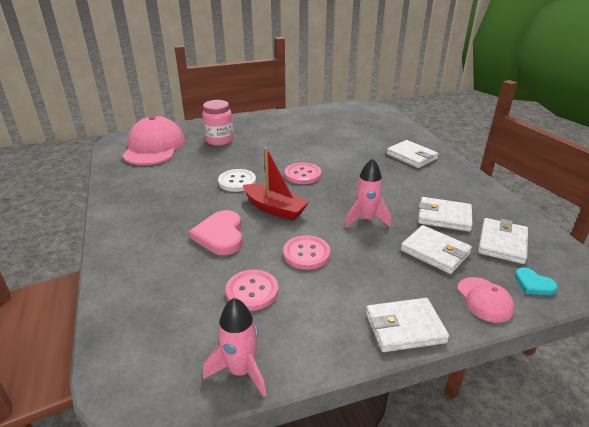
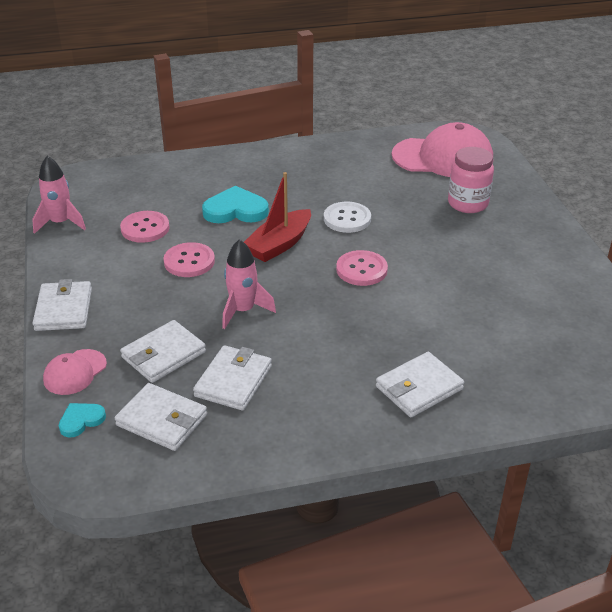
camera: 95 degrees right, 5 degrees up
pink heart [189,210,243,255] -> turquoise heart [202,186,269,223]
pink cap [457,277,514,323] -> pink cap turned 45 degrees counterclockwise [43,349,107,395]

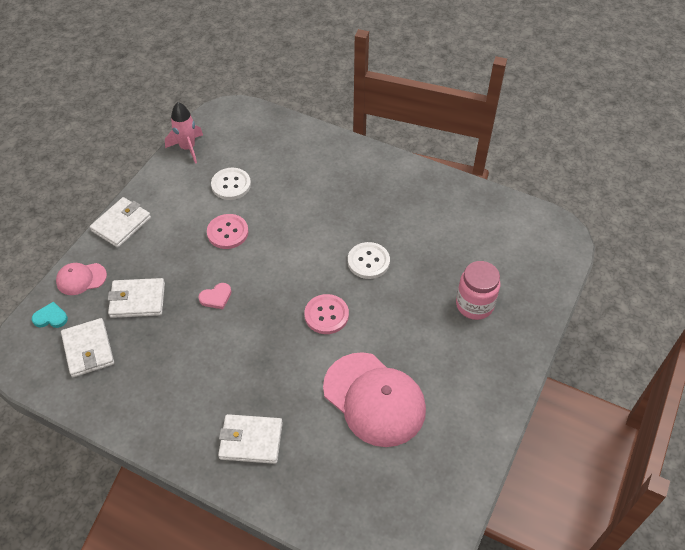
camera: 40 degrees right, 15 degrees up
pink button [120,211,170,243] -> white button [211,168,251,200]
white wallet [193,345,272,411] -> none
turquoise heart [202,186,269,223] -> none
pink rocket [222,239,276,329] -> pink heart [198,283,231,309]
red boat [244,172,311,262] -> none
pink cap [392,122,493,177] -> pink cap moved to [323,352,426,447]

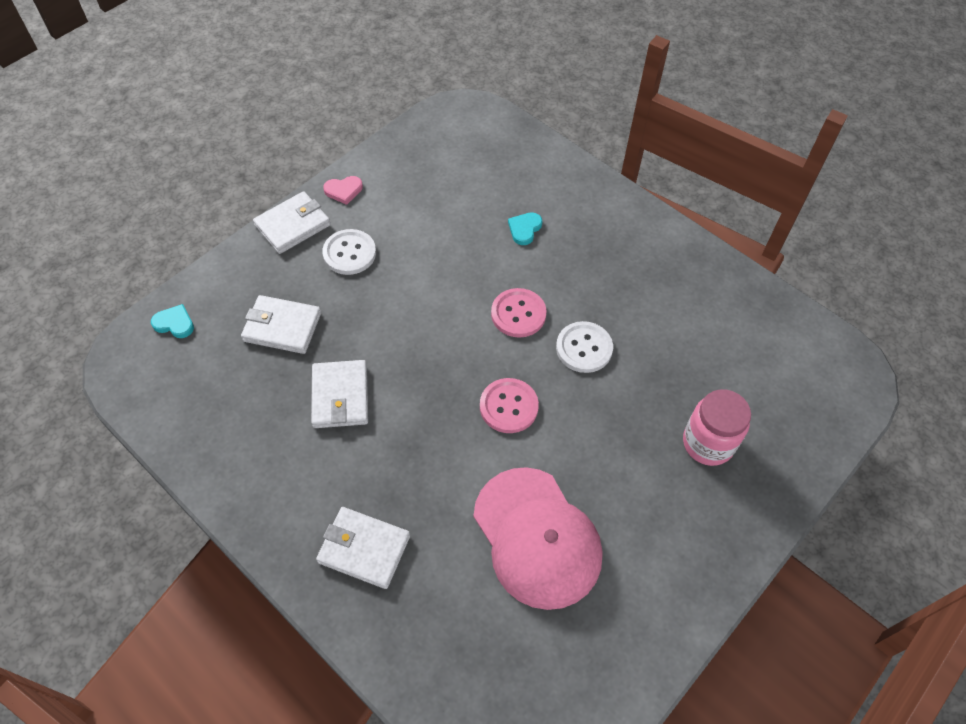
camera: 15 degrees right, 5 degrees up
pink cap [56,263,107,295] -> none
white wallet [61,318,114,377] -> white wallet moved to [311,360,368,428]
pink rocket [165,102,203,164] -> none
pink heart [198,283,231,309] -> pink heart moved to [323,176,363,205]
pink button [207,214,249,249] -> pink button moved to [491,288,547,338]
white button [211,168,251,200] -> white button moved to [322,229,376,275]
none -> turquoise heart [508,212,543,245]

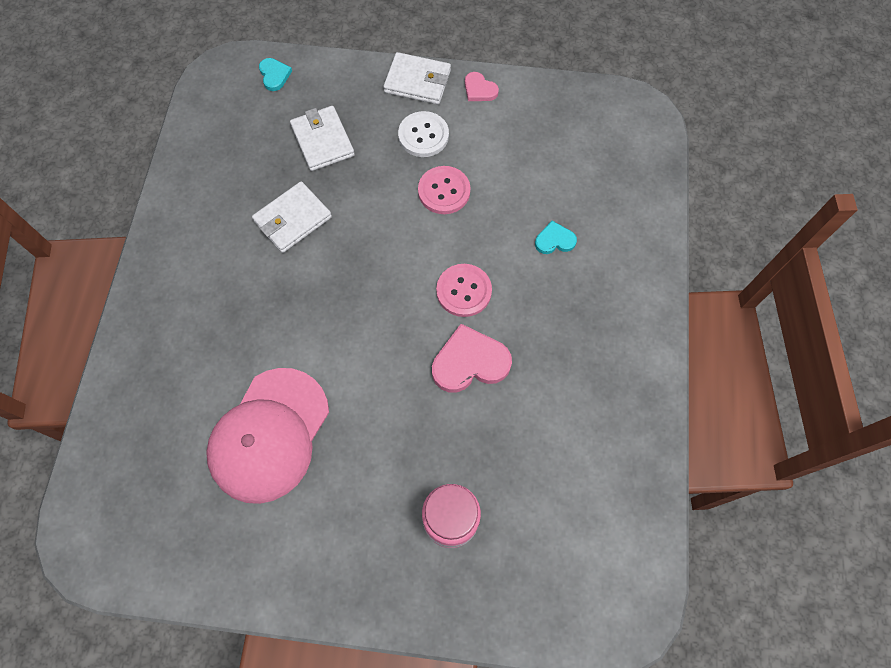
camera: 55 degrees right, 10 degrees up
white wallet [316,507,410,589] -> none
pink button [480,378,539,433] -> pink button moved to [418,166,471,214]
white button [556,321,613,373] -> pink heart [432,324,512,393]

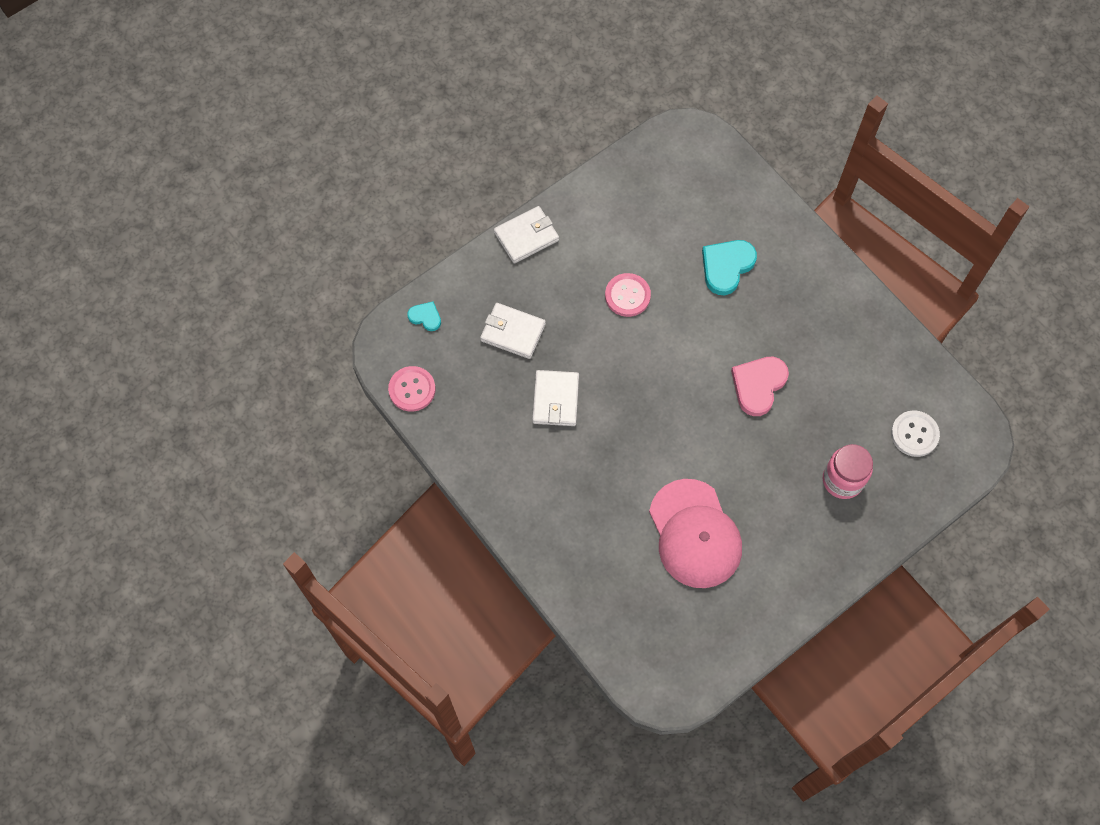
camera: 45 degrees left, 0 degrees up
white button [398,111,449,157] -> white button moved to [891,410,940,457]
pink button [436,264,492,317] -> pink button moved to [388,366,436,412]
pink heart [465,72,499,101] -> none
turquoise heart [535,221,577,254] -> turquoise heart [702,240,757,295], size x1.81

